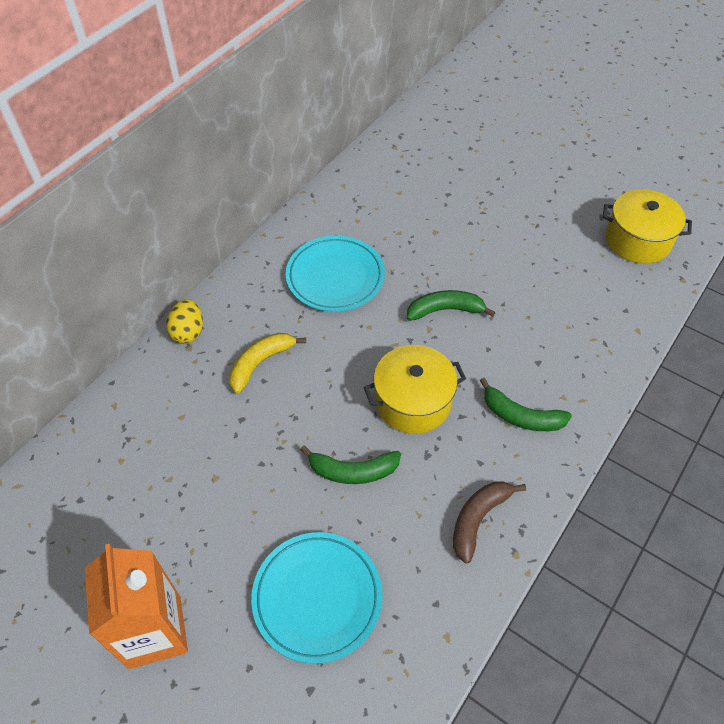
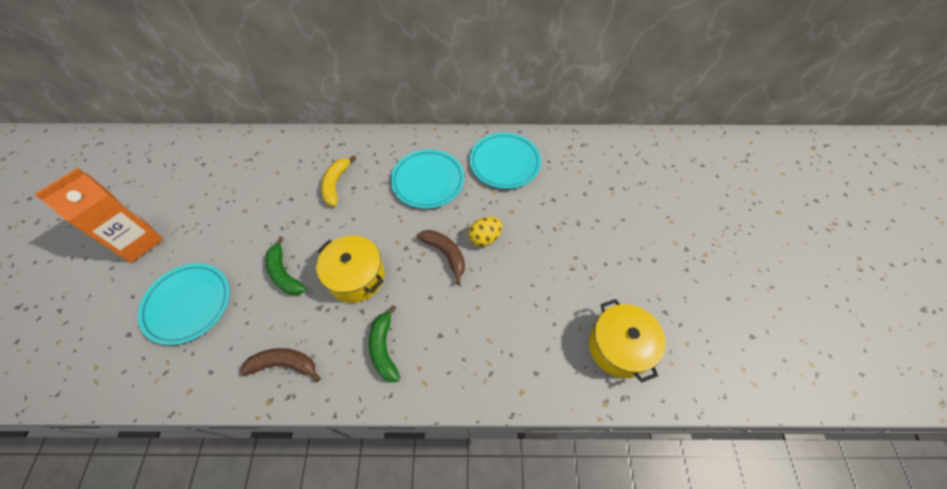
camera: 55 degrees right, 5 degrees up
yellow egg [166,299,203,344] -> yellow egg moved to [469,217,503,246]
yellow banana [229,333,306,394] -> yellow banana turned 90 degrees counterclockwise [321,155,357,206]
green banana [407,290,496,321] -> brown banana [417,230,465,285]
none -> turquoise plate [470,133,541,189]

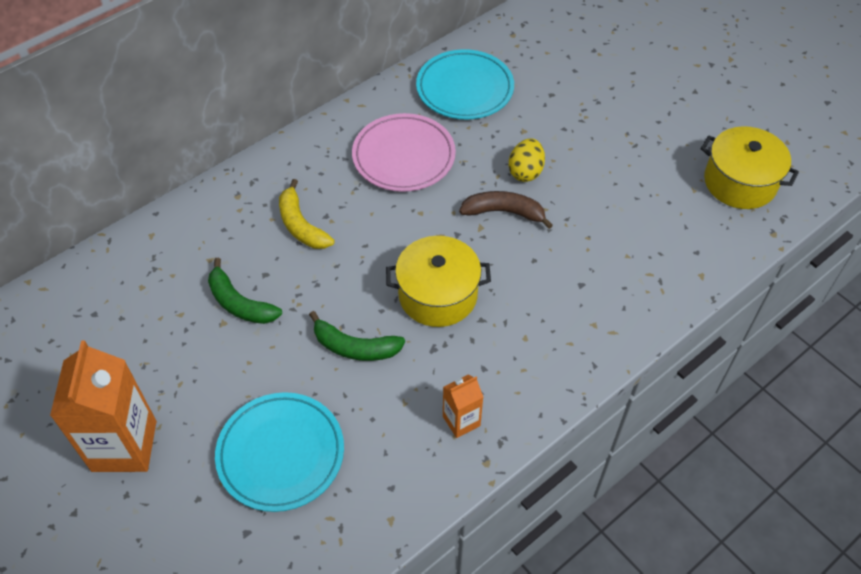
camera: 40 degrees left, 5 degrees down
brown banana [240,348,321,382] -> orange carton [443,374,483,438]
green banana [369,305,400,382] -> green banana moved to [208,258,282,324]
turquoise plate [391,149,464,209] -> pink plate [352,113,456,192]

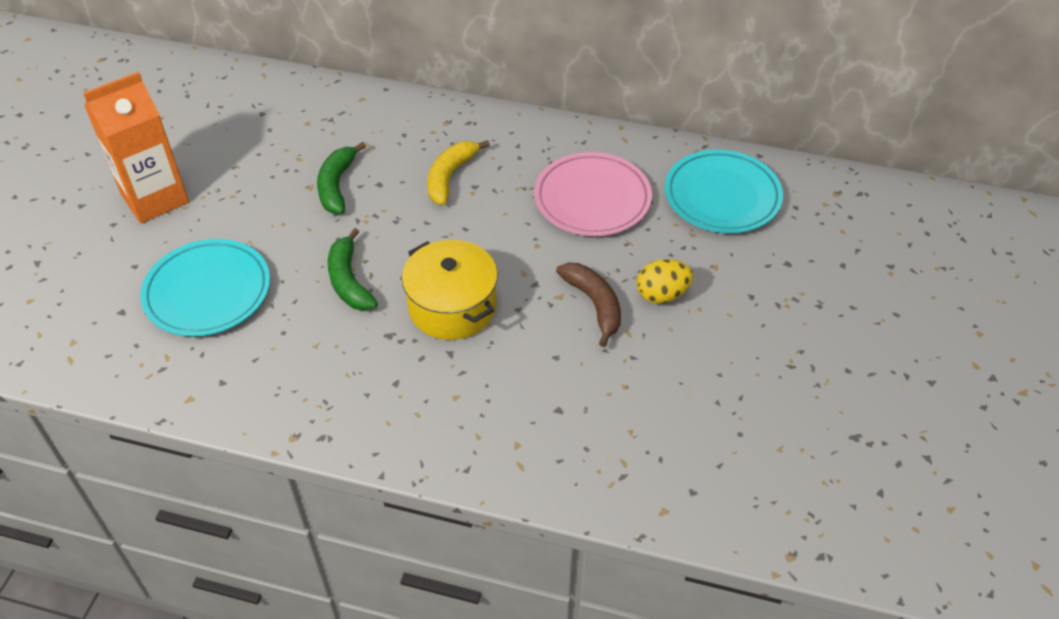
camera: 55 degrees right, 5 degrees down
orange carton [443,374,483,438] -> none
yellow pot [701,126,799,209] -> none

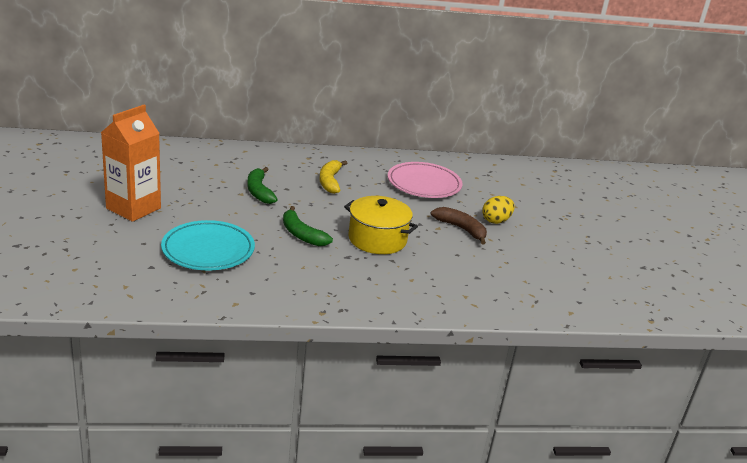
camera: 25 degrees left, 20 degrees down
turquoise plate [665,150,783,233] -> none

